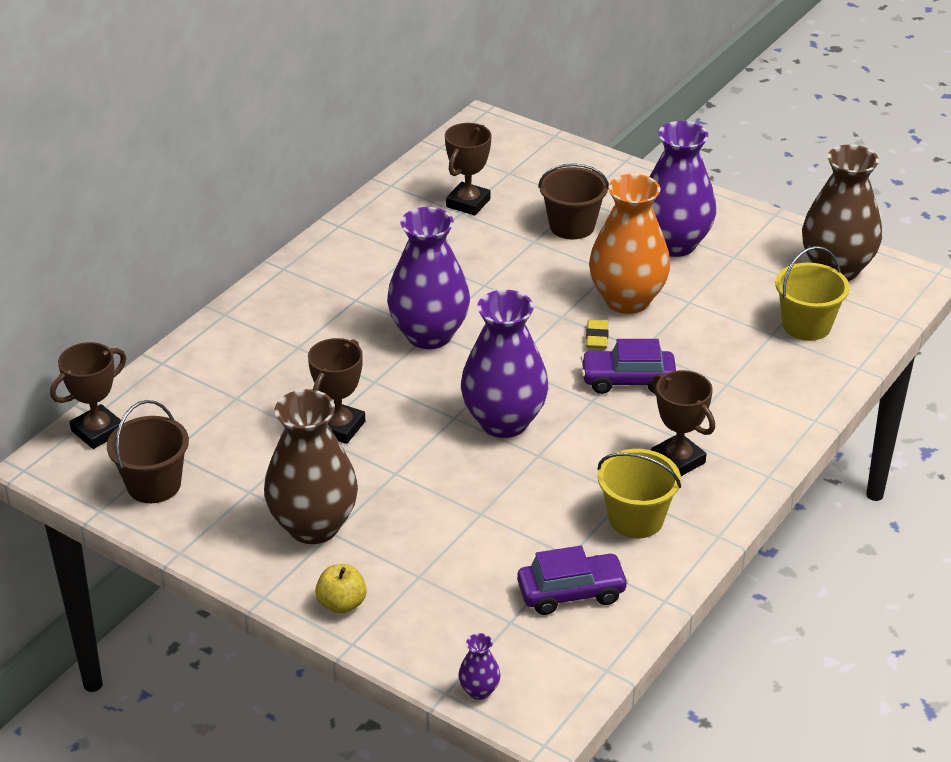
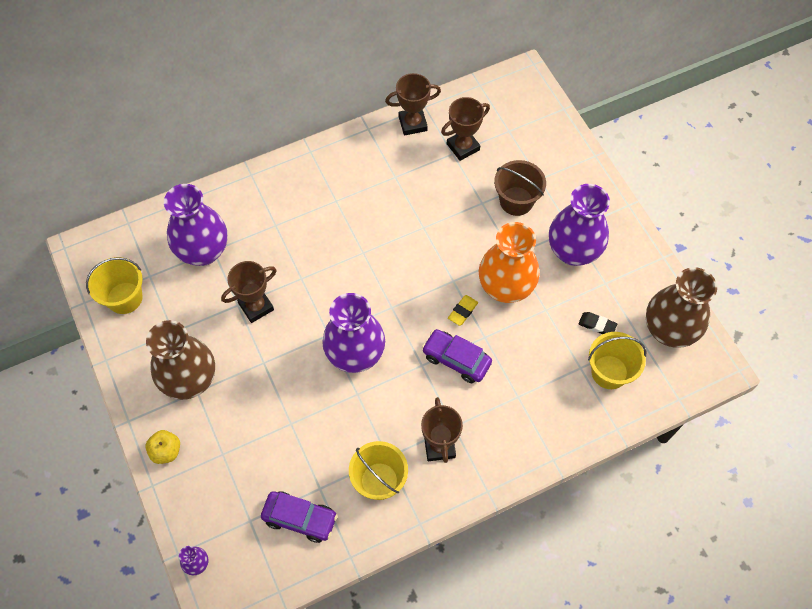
camera: 30 degrees right, 25 degrees up
brown trophy [50,342,126,449] -> brown trophy moved to [385,73,441,136]
brown bucket [107,400,189,503] -> yellow bucket [86,257,143,314]
purple vase [387,207,470,349] -> purple vase moved to [164,184,227,266]
none -> black eraser [578,312,617,334]

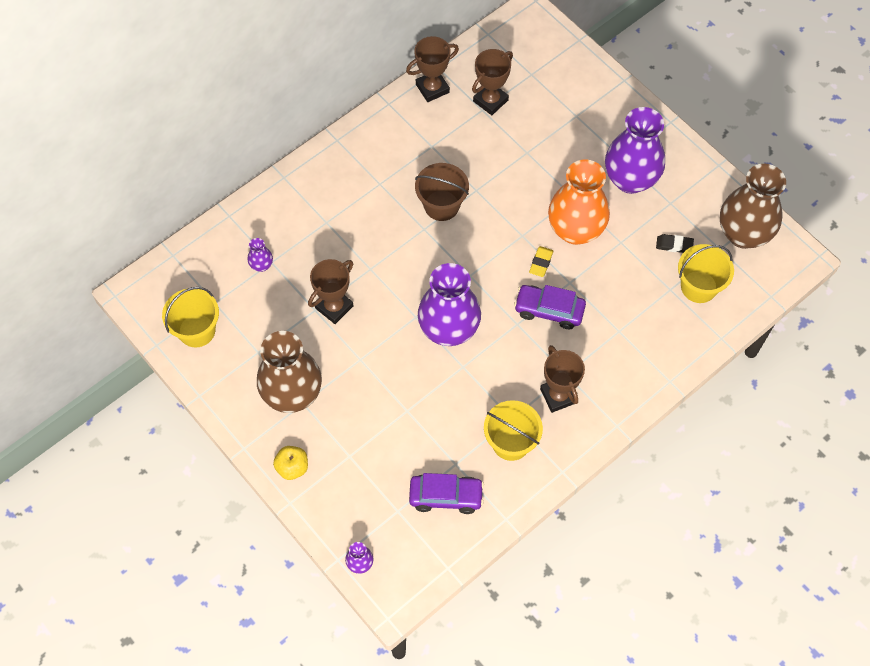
camera: 15 degrees left, 0 degrees up
purple vase [164,184,227,266] -> purple vase [247,238,273,272], size x0.41
brown bucket [494,160,546,216] -> brown bucket moved to [415,163,469,221]

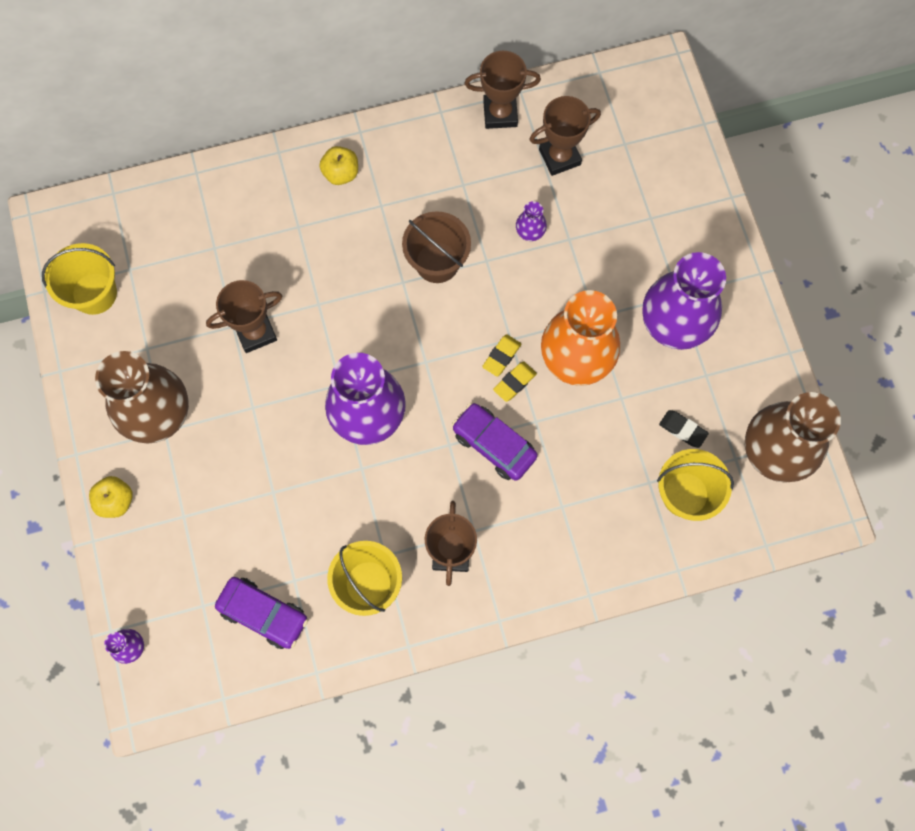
camera: 25 degrees right, 10 degrees up
purple vase [247,238,273,272] -> purple vase moved to [516,201,547,241]
none -> yellow apple [319,146,358,185]
none -> yellow eraser [482,334,521,377]

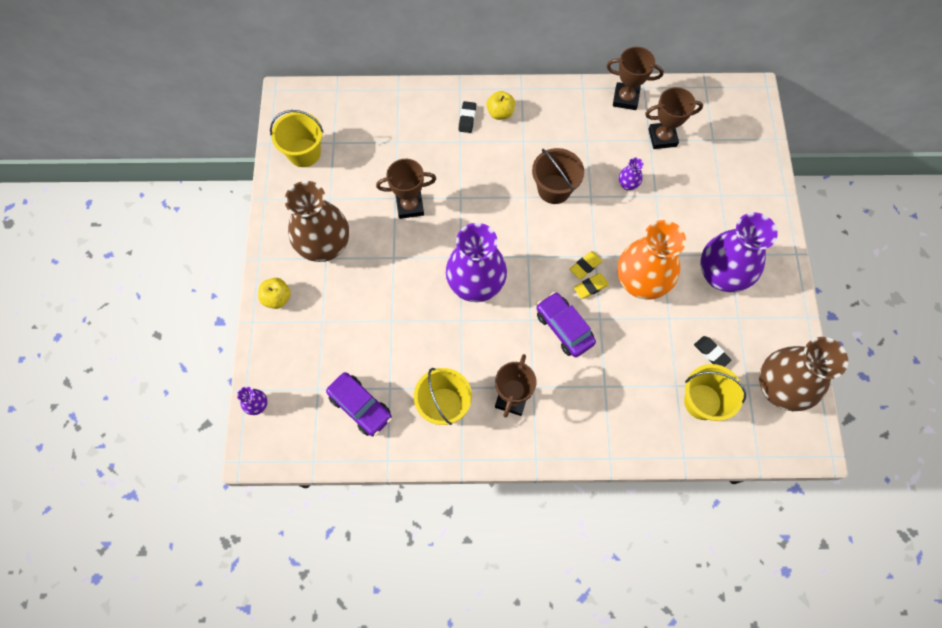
camera: 15 degrees right, 5 degrees down
none -> black eraser [458,101,476,133]

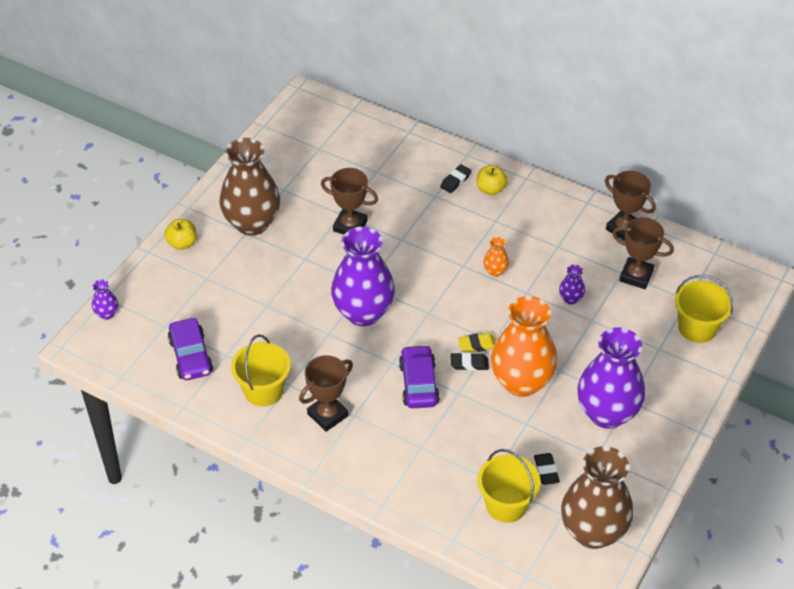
camera: 30 degrees right, 20 degrees down
yellow bucket [270,110,324,167] -> yellow bucket moved to [675,275,733,343]
brown bucket [532,148,584,204] -> orange vase [483,237,509,277]
yellow eraser [574,274,609,299] -> black eraser [451,352,489,371]

